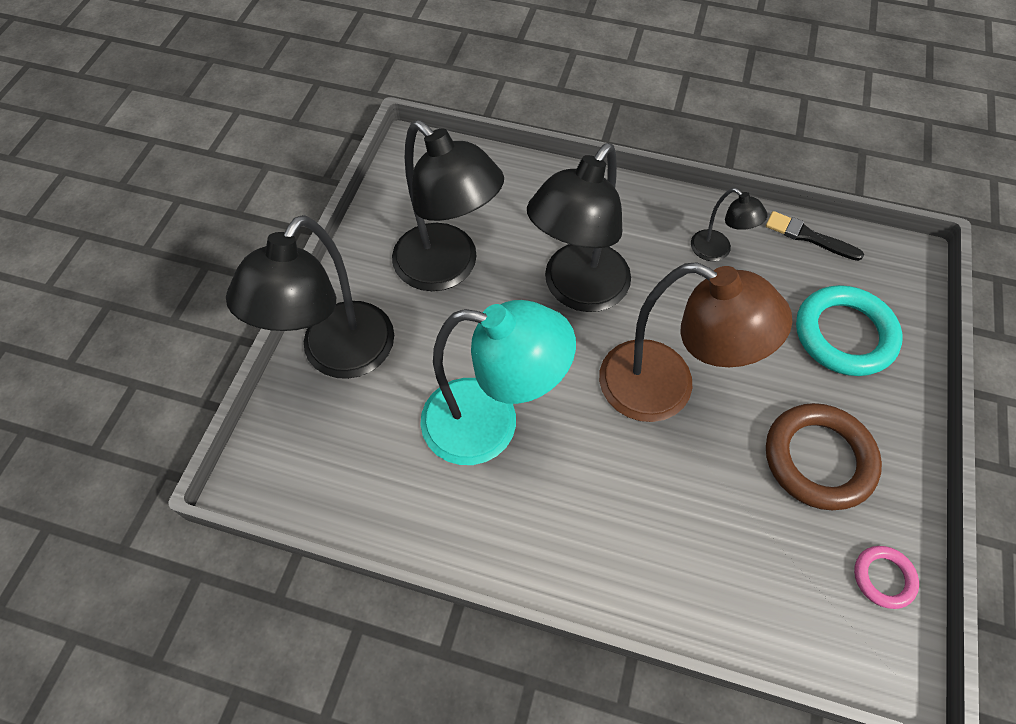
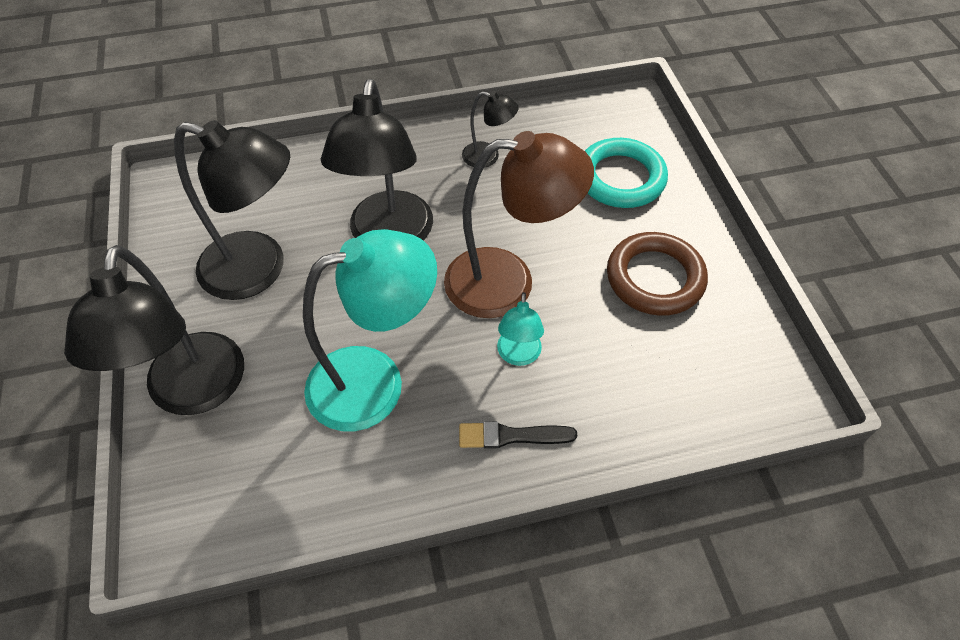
camera: 30 degrees left, 5 degrees down
black brush [766,211,864,261] -> black brush moved to [459,421,577,449]
pink ring [854,546,919,609] -> none
none -> turquoise lamp [497,292,544,366]

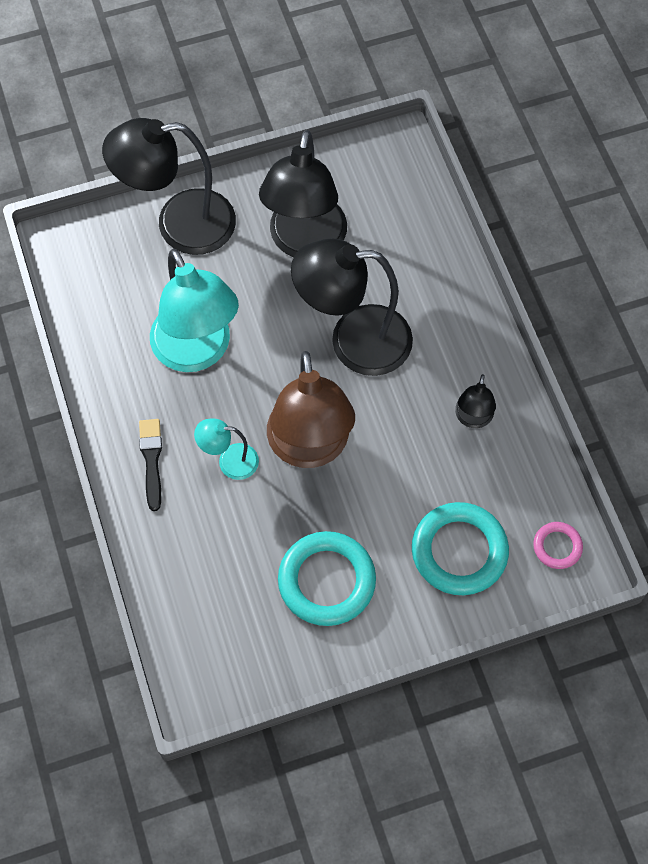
camera: 85 degrees right, 10 degrees up
brown ring [607,232,708,316] -> turquoise ring [278,531,376,626]
none -> pink ring [533,522,583,569]

